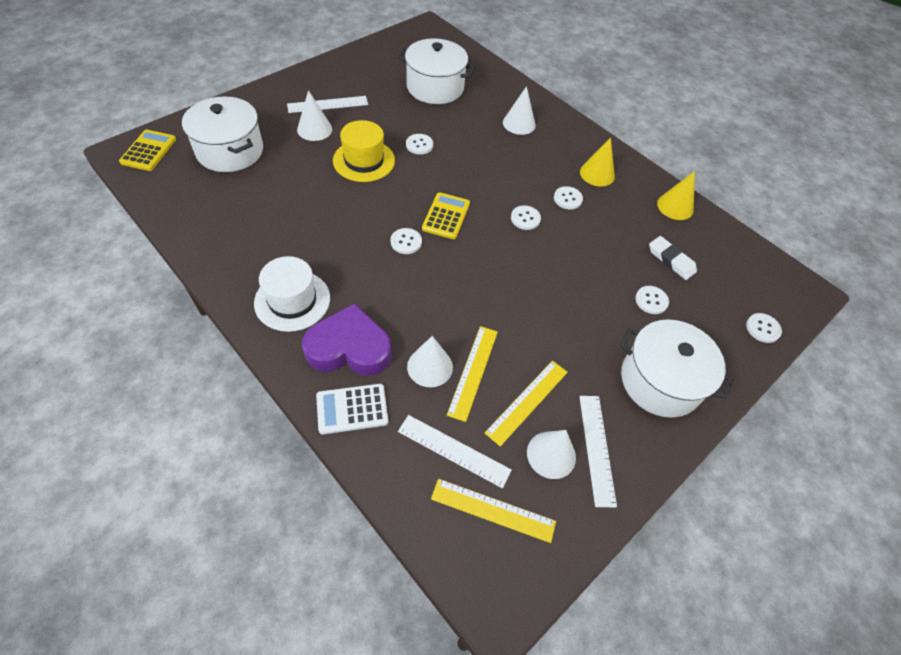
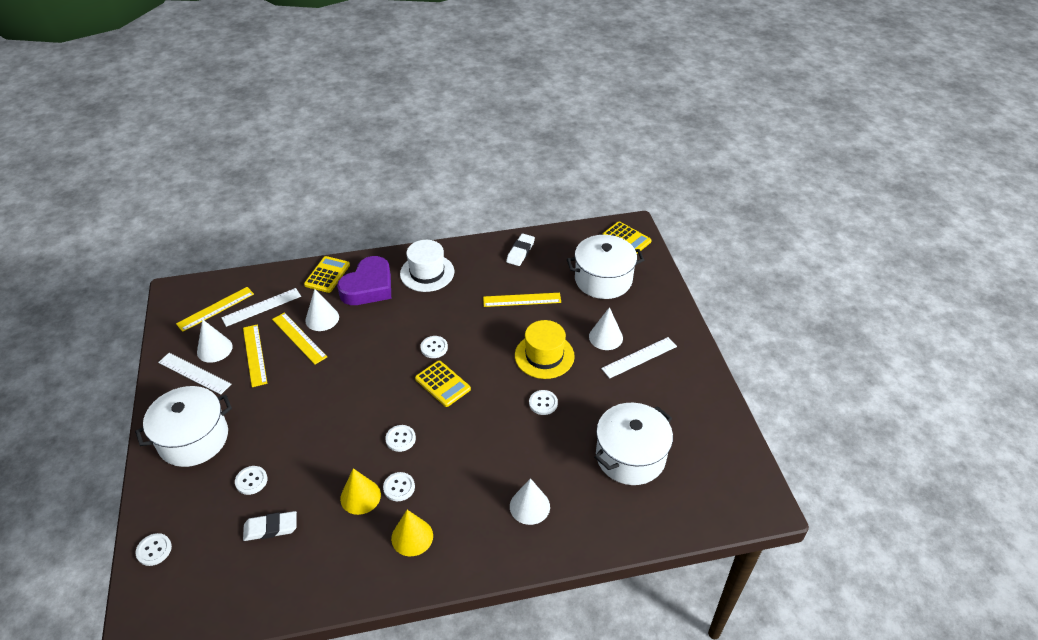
camera: 125 degrees right, 10 degrees down
white ruler [287,96,368,113] -> white ruler turned 45 degrees clockwise [601,337,677,378]
white calculator [316,384,388,434] -> yellow calculator [304,256,350,293]
yellow cone [657,171,695,220] -> yellow cone moved to [340,468,381,515]
none -> yellow ruler [483,293,561,307]
none -> white eraser [506,233,535,266]

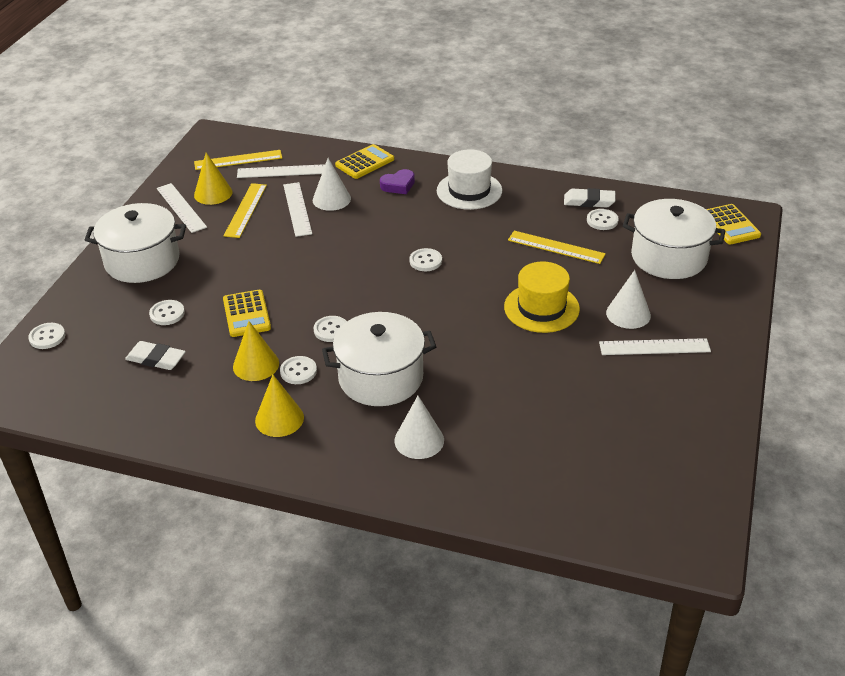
camera: 30 degrees right, 5 degrees down
white cone [197,319,233,363] -> yellow cone [194,153,232,205]
yellow ruler [272,312,327,364] -> white ruler [283,182,312,237]
purple heart [337,256,391,305] -> purple heart [380,169,415,194], size x0.51
yellow calculator [415,361,471,407] -> yellow calculator moved to [223,290,271,337]
white eraser [506,233,535,266] -> white eraser turned 45 degrees clockwise [564,188,616,207]
white button [529,390,558,415] -> white button moved to [587,209,619,230]
white pot [594,403,673,485] -> white pot moved to [322,312,436,406]

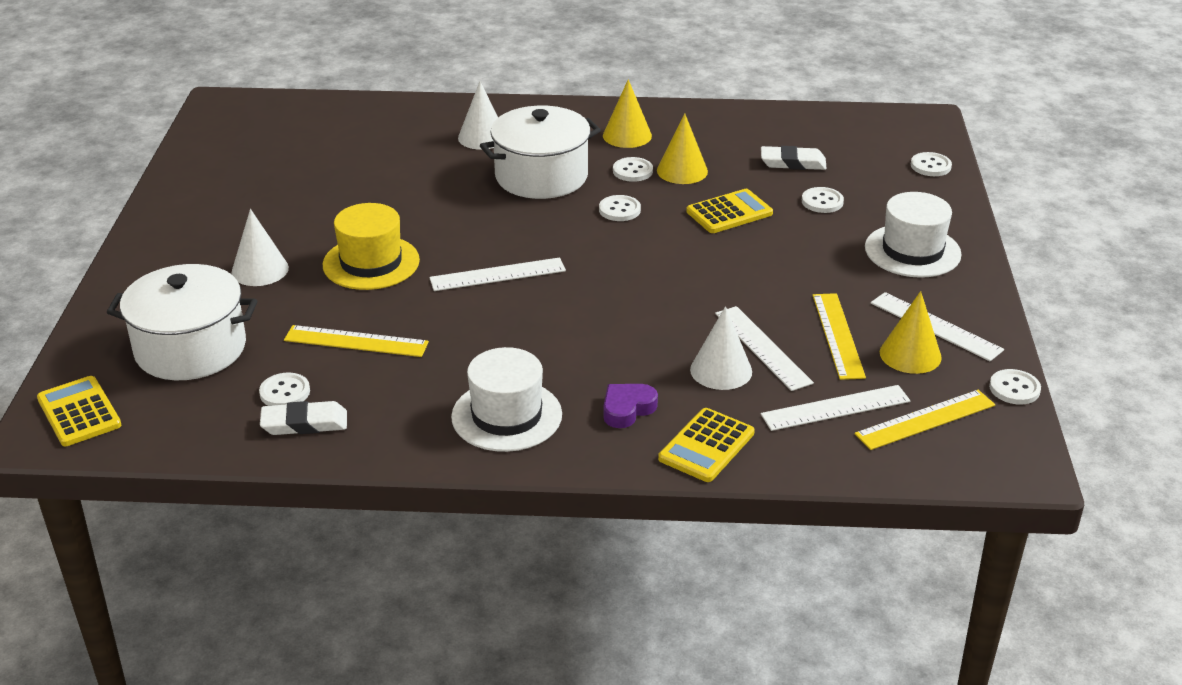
camera: 165 degrees right, 5 degrees down
white pot [85,203,186,283] -> white hat [865,192,962,278]
yellow calculator [223,290,271,337] -> yellow calculator turned 90 degrees clockwise [686,189,773,233]
white button [409,248,442,271] -> white button moved to [989,369,1041,405]
white ruler [599,338,711,355] -> white ruler moved to [429,257,566,291]

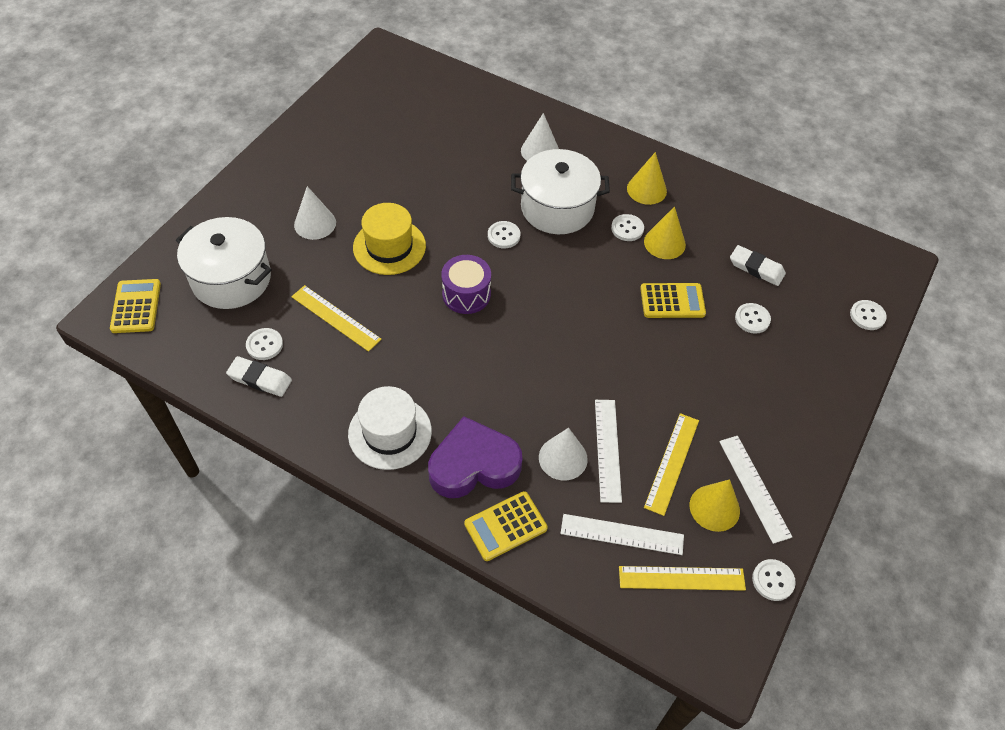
camera: 25 degrees right, 20 degrees up
white ruler [429,257,566,291] -> purple drum [441,255,491,314]
white button [599,195,641,221] -> white button moved to [488,221,520,249]
purple heart [603,384,658,428] -> purple heart [428,416,522,498], size x1.97
white hat [865,192,962,278] -> none

